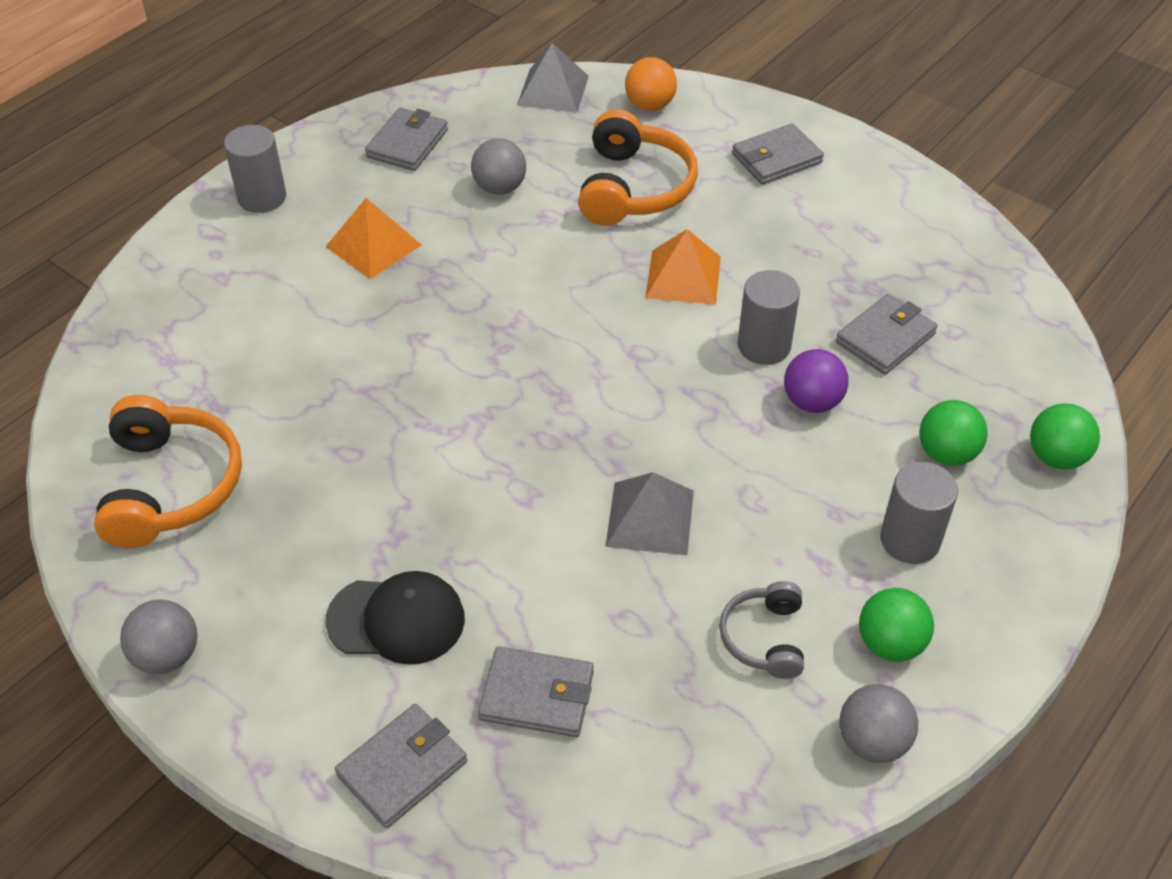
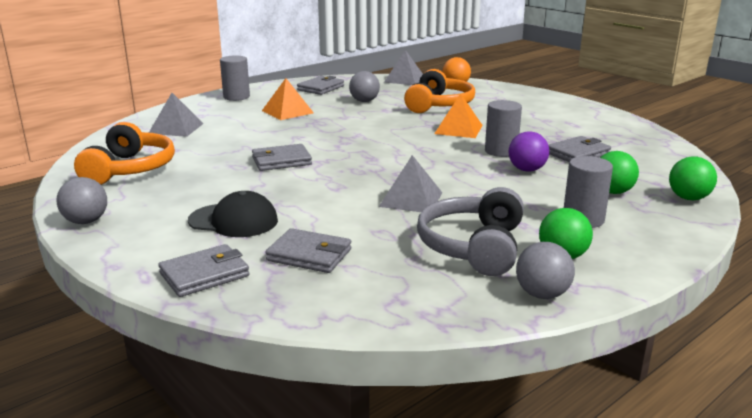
camera: 10 degrees right, 25 degrees down
grey headphones [719,581,804,679] -> grey headphones [417,187,524,276], size x1.77
grey wallet [732,123,824,185] -> grey wallet moved to [252,144,312,171]
none -> grey pyramid [149,93,204,137]

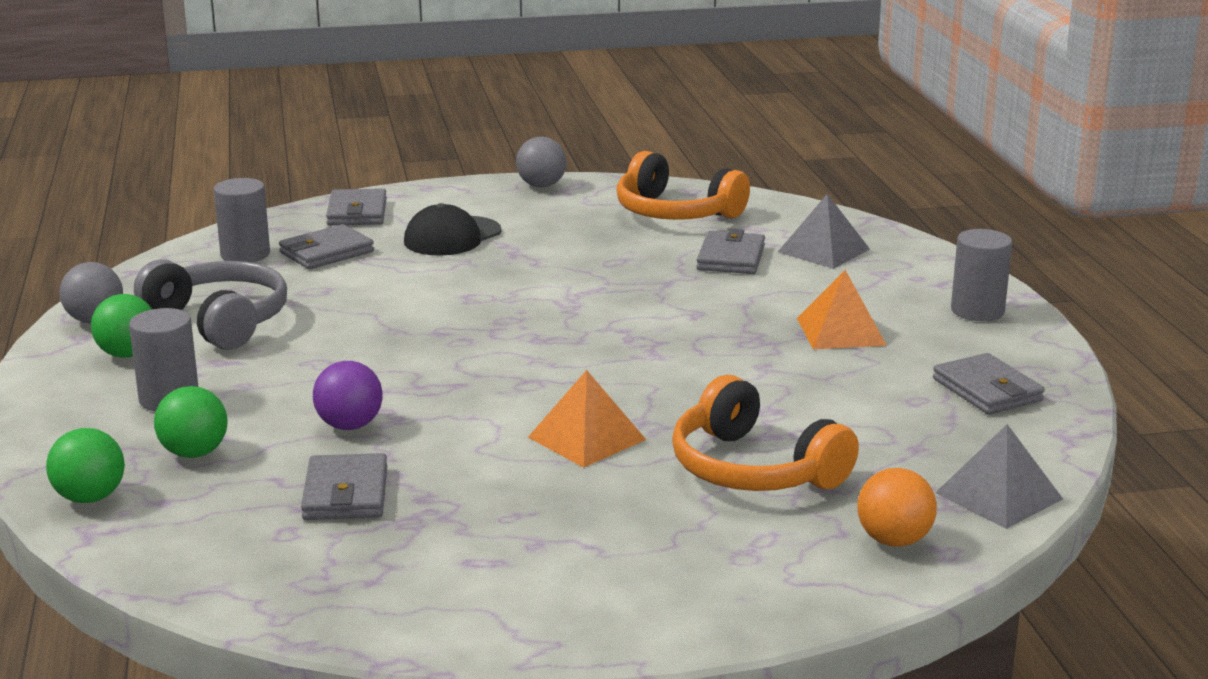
camera: 120 degrees right, 0 degrees up
grey wallet [252,144,312,171] -> grey wallet moved to [696,229,765,274]
grey ball [349,71,380,102] -> none
grey pyramid [379,155,442,212] -> none
grey cylinder [485,100,522,157] -> grey cylinder moved to [214,178,270,262]

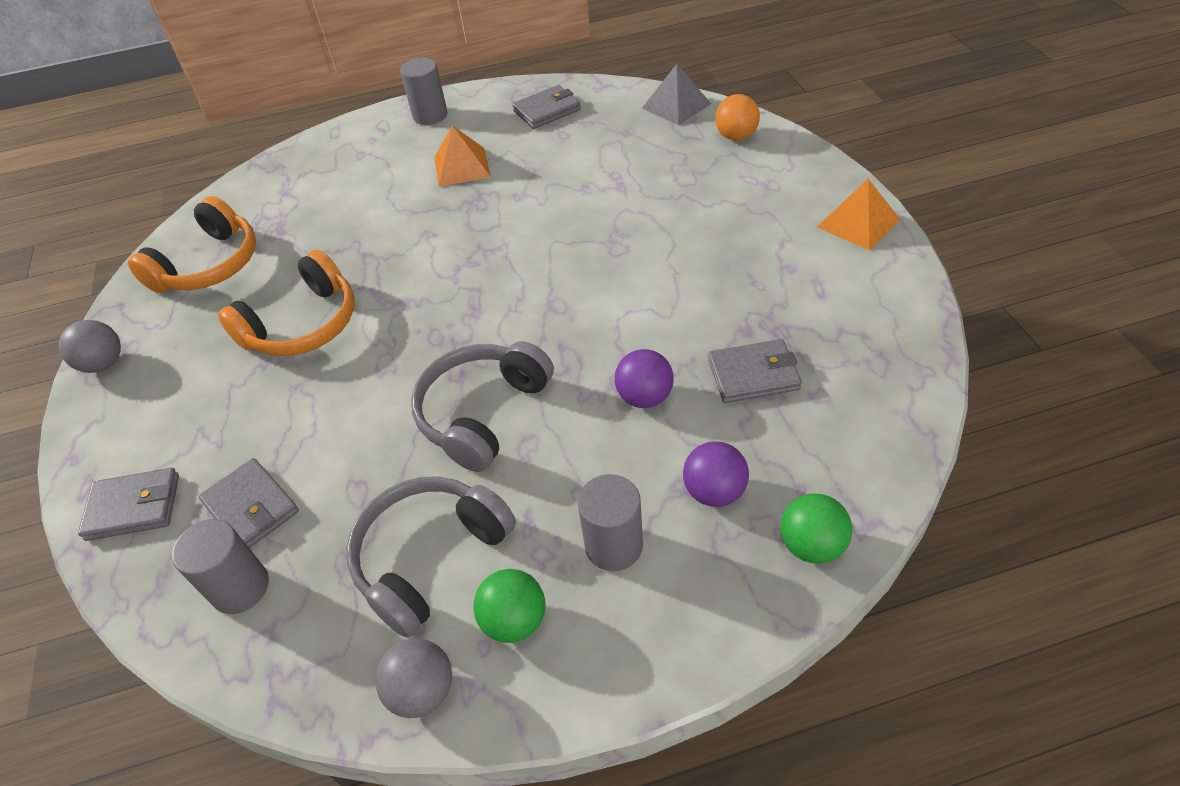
camera: 90 degrees left, 25 degrees up
green ball [154,386,228,458] -> purple ball [683,441,749,507]
black cap [404,203,502,256] -> none
orange pyramid [528,370,646,468] -> orange pyramid moved to [817,179,900,250]
orange headphones [672,375,859,491] -> orange headphones moved to [218,250,354,356]
grey wallet [696,229,765,274] -> none
grey pyramid [778,194,870,269] -> none
none -> grey headphones [411,341,554,472]

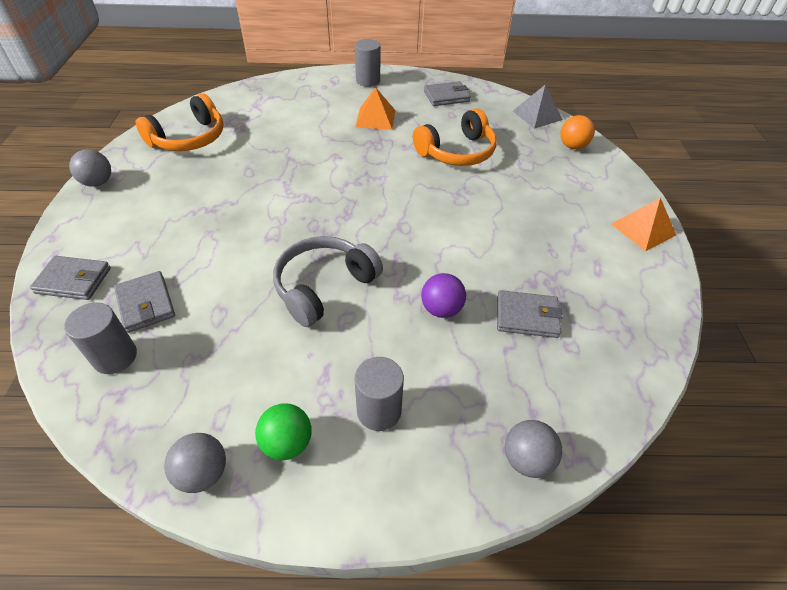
camera: 10 degrees right, 0 degrees up
orange headphones [218,250,354,356] -> orange headphones moved to [413,108,497,166]
grey headphones [346,476,516,638] -> none
purple ball [683,441,749,507] -> none
green ball [781,494,852,564] -> grey ball [505,420,563,478]

